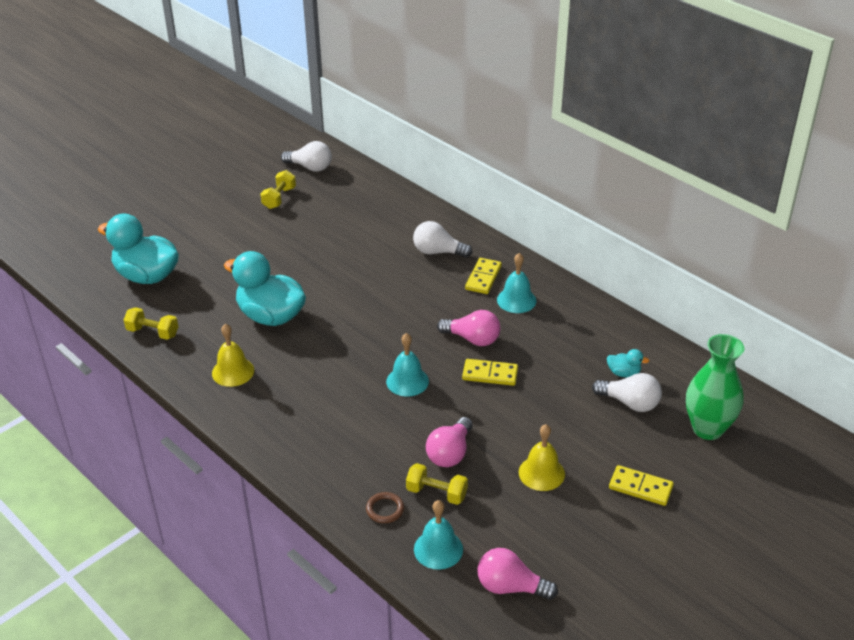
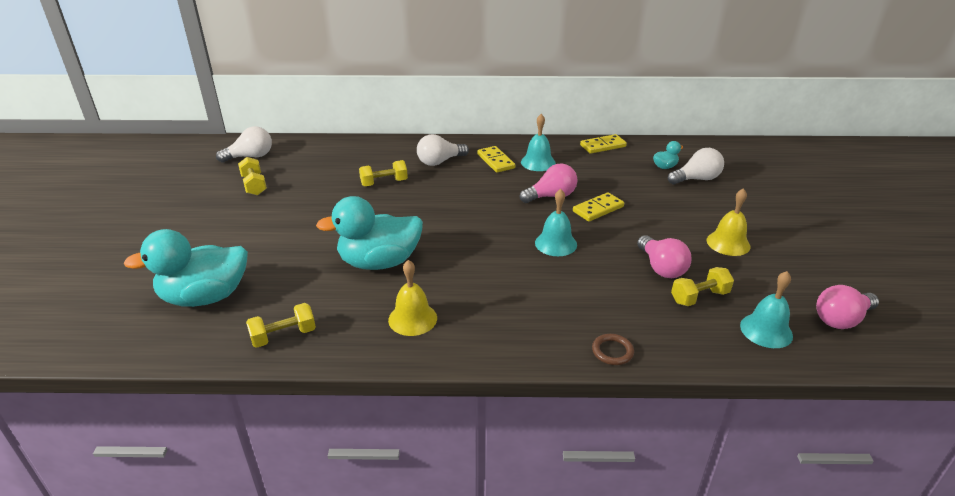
camera: 45 degrees left, 5 degrees down
brown ring [366,492,404,523] -> brown ring moved to [592,334,634,365]
yellow domino [609,465,674,506] -> yellow domino moved to [580,134,627,154]
green vase [686,334,744,440] -> none
none -> yellow dumbbell [359,160,408,187]

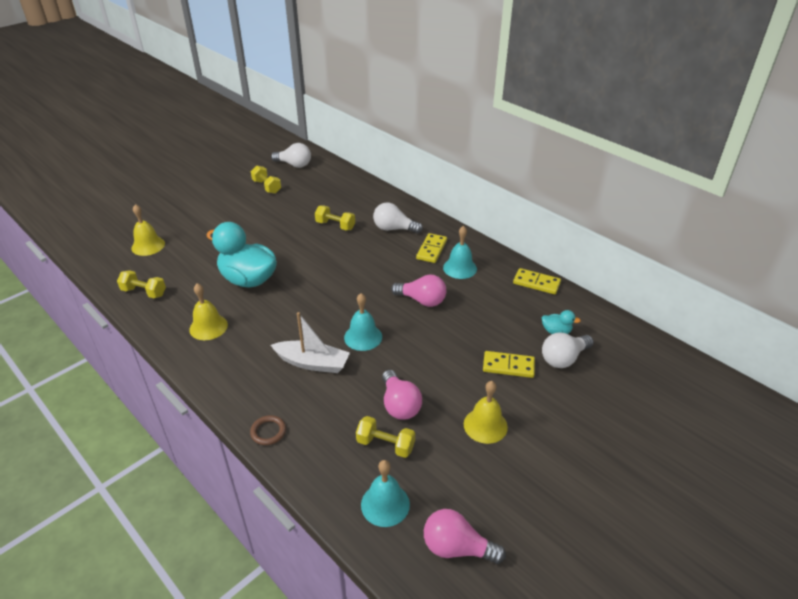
camera: 45 degrees right, 5 degrees up
turquoise duck [124,229,248,307] -> yellow bell [131,204,165,256]
yellow dumbbell [238,157,267,195] -> yellow dumbbell turned 60 degrees counterclockwise [251,166,281,194]
yellow domino [573,192,624,222] -> yellow domino moved to [483,351,535,378]
pink light bulb [637,235,691,278] -> pink light bulb turned 45 degrees counterclockwise [382,370,422,420]
white light bulb [668,148,724,185] -> white light bulb turned 120 degrees clockwise [542,332,594,368]
none -> white boat [271,312,350,373]

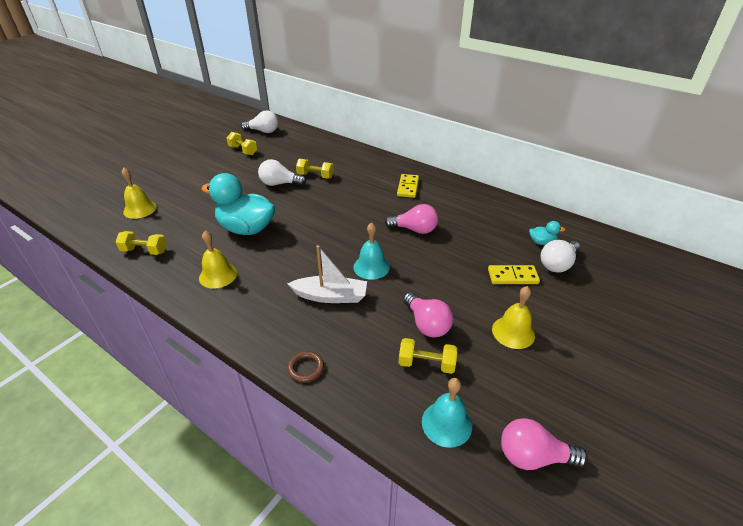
camera: 10 degrees left, 0 degrees up
white light bulb [373,203,423,233] -> white light bulb moved to [258,159,306,186]
turquoise bell [443,226,477,279] -> none
yellow domino [513,268,561,294] -> none

